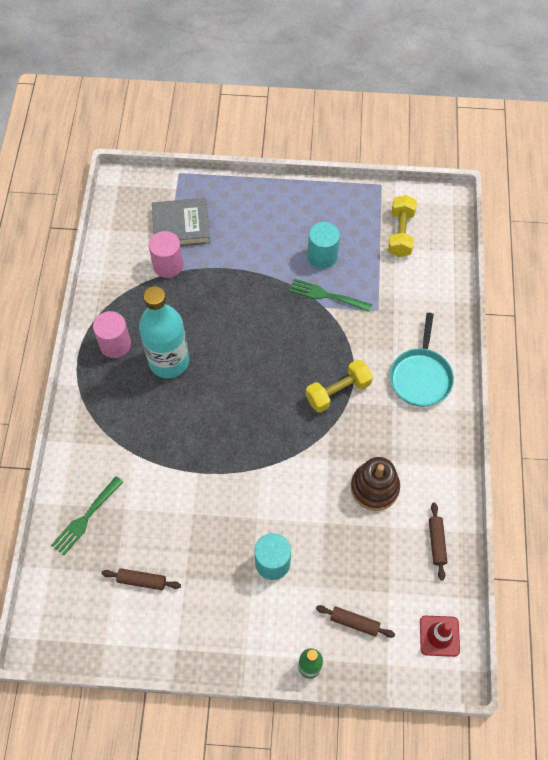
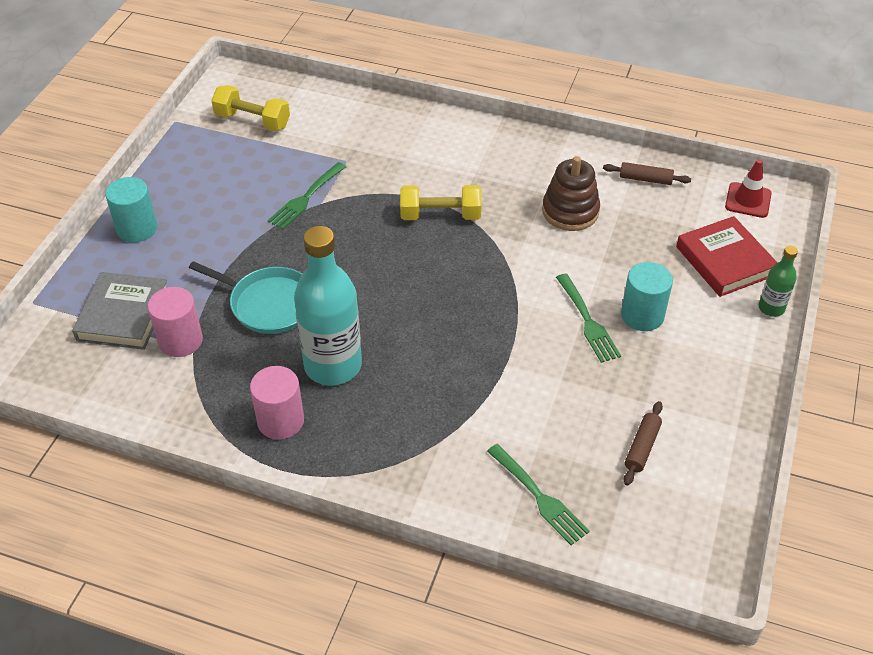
camera: 75 degrees left, 15 degrees down
yellow dumbbell [306,359,373,413] -> yellow dumbbell turned 75 degrees counterclockwise [400,185,481,220]
turquoise cylinder [308,222,340,269] -> turquoise cylinder moved to [105,177,157,242]
brown rolling pin [316,605,395,638] -> red book [676,216,778,297]
turquoise pan [390,313,454,407] -> turquoise pan moved to [189,261,302,334]
none -> green fork [556,273,621,363]

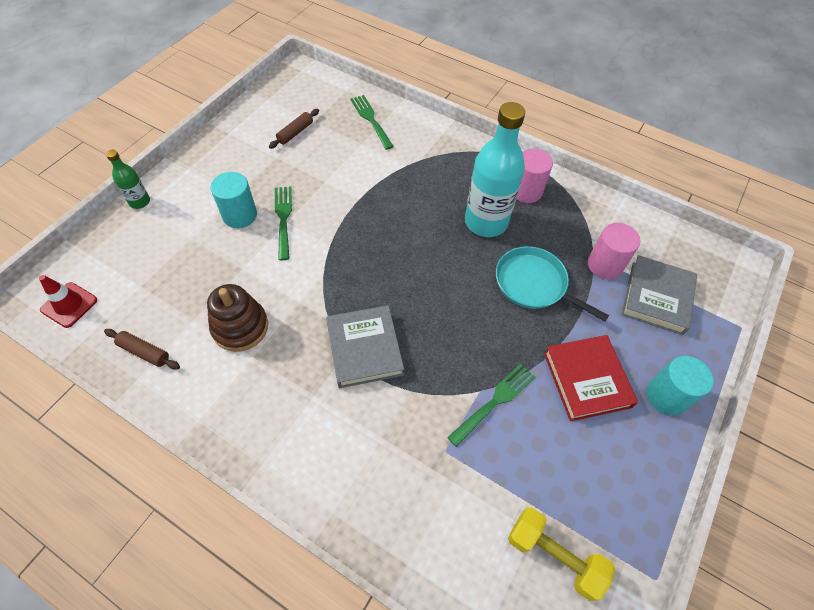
camera: 170 degrees left, 10 degrees up
yellow dumbbell [400,185,481,220] -> grey book [326,305,404,388]
red book [676,216,778,297] -> red book moved to [544,335,638,421]

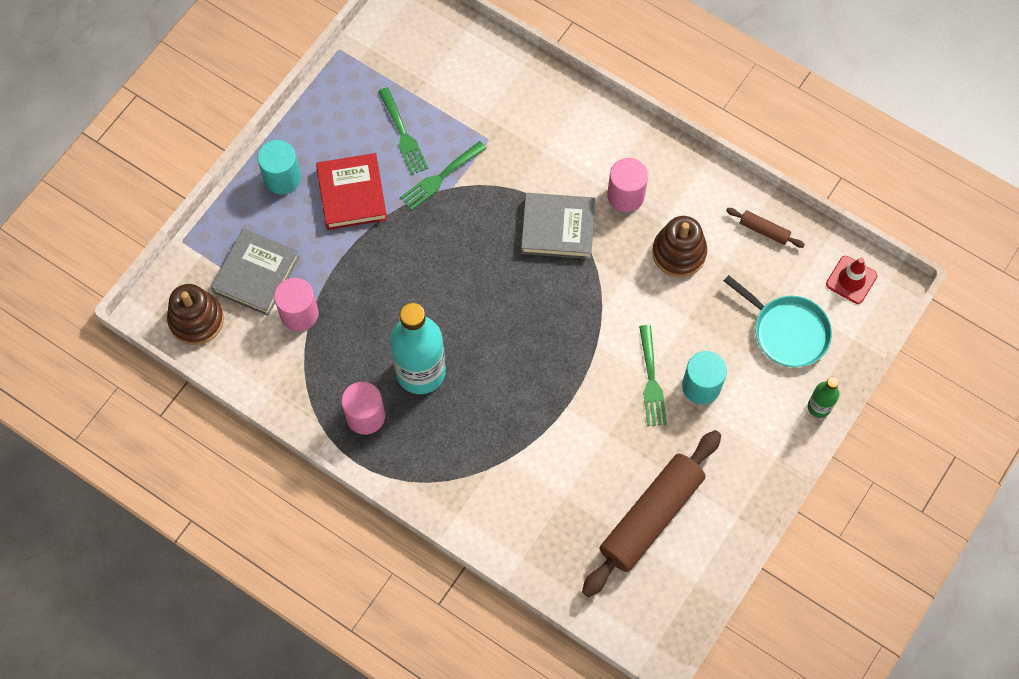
camera: 175 degrees left, 10 degrees up
brown rolling pin [269,109,319,149] -> brown rolling pin [582,430,721,597], size x2.35
grey book [326,305,404,388] -> grey book turned 75 degrees counterclockwise [521,193,595,259]
green fork [351,95,394,150] -> green fork moved to [378,87,428,175]
turquoise pan [496,246,609,321] -> turquoise pan moved to [724,275,832,367]
yellow dumbbell [508,507,615,601] -> none
none -> brown stacking toy [167,284,224,345]
none -> pink cylinder [607,158,648,212]

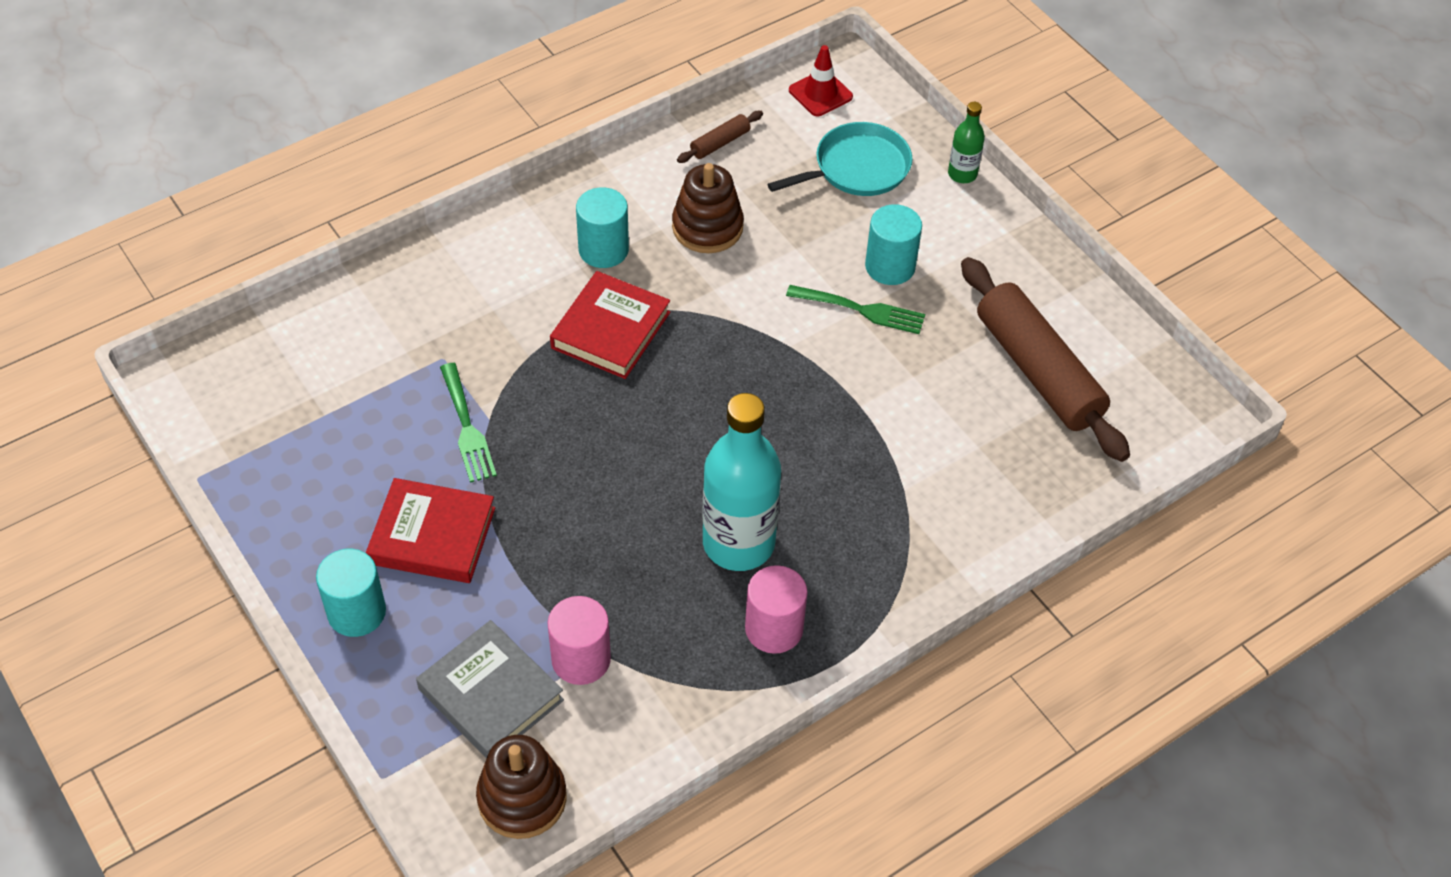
camera: 70 degrees left, 15 degrees down
green fork [378,87,428,175] -> none
grey book [521,193,595,259] -> red book [550,271,670,379]
pink cylinder [607,158,648,212] -> turquoise cylinder [576,187,629,268]

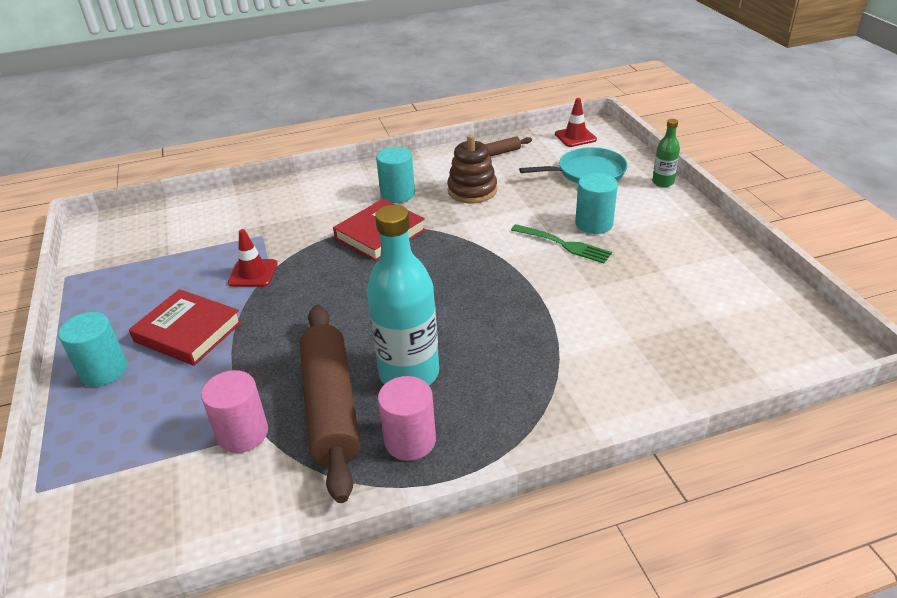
camera: 20 degrees right, 15 degrees down
grey book [416,620,564,759] -> none
green fork [440,363,497,483] -> red traffic cone [228,229,278,287]
brown stacking toy [476,735,567,839] -> none
brown rolling pin [961,257,1130,462] -> brown rolling pin moved to [299,305,361,503]

